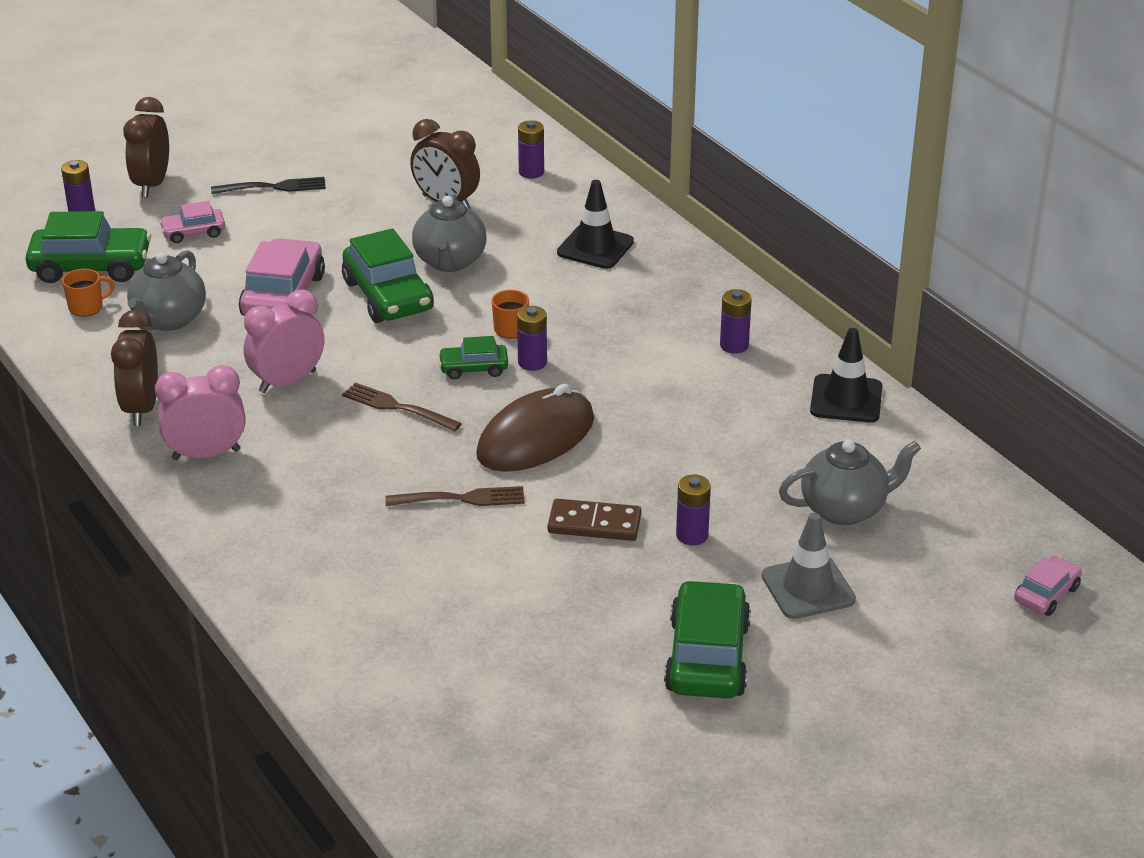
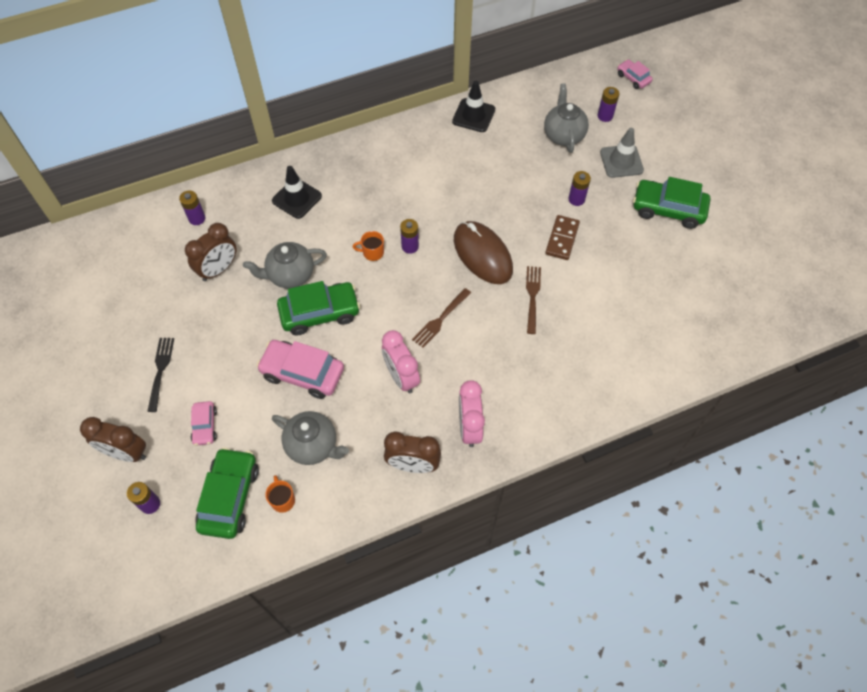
camera: 80 degrees left, 25 degrees up
grey teapot [412,194,487,272] -> grey teapot turned 150 degrees clockwise [243,242,327,288]
green car [438,336,508,379] -> none
purple battery [720,289,752,354] -> purple battery moved to [597,87,619,122]

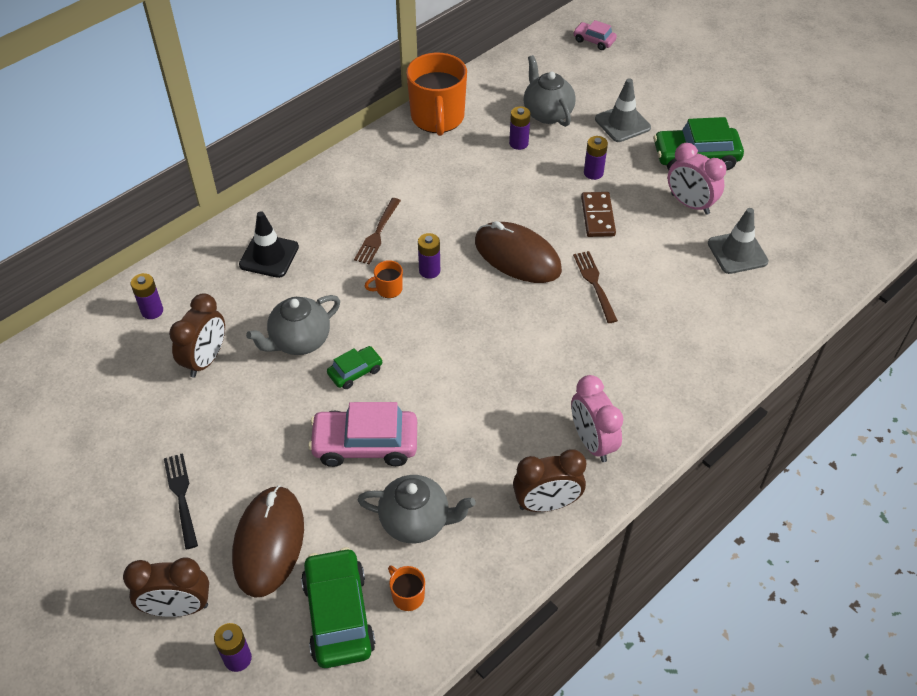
camera: 20 degrees left, 10 degrees down
pink car [191,401,217,446] -> brown mouse [232,485,304,598]
green car [277,281,360,336] -> green car [327,346,383,389], size x0.54
pink clock [382,330,420,393] -> pink clock moved to [668,143,726,215]
brown fork [412,288,471,348] -> brown fork moved to [354,198,401,265]
black traffic cone [452,81,495,132] -> orange mug [406,53,467,136]
purple battery [597,87,619,122] -> purple battery moved to [509,106,531,150]
none -> grey traffic cone [708,208,769,274]

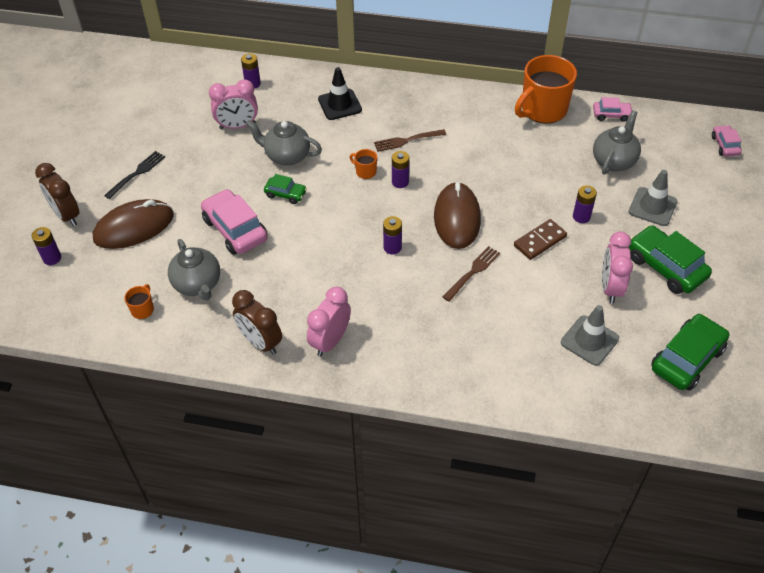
camera: 55 degrees right, 0 degrees up
brown clock [169,293,225,378] -> pink clock [209,79,258,129]
green car [301,547,376,668] -> green car moved to [651,314,729,391]
purple battery [509,106,531,150] -> purple battery moved to [383,216,402,254]
none -> pink car [593,97,632,122]

